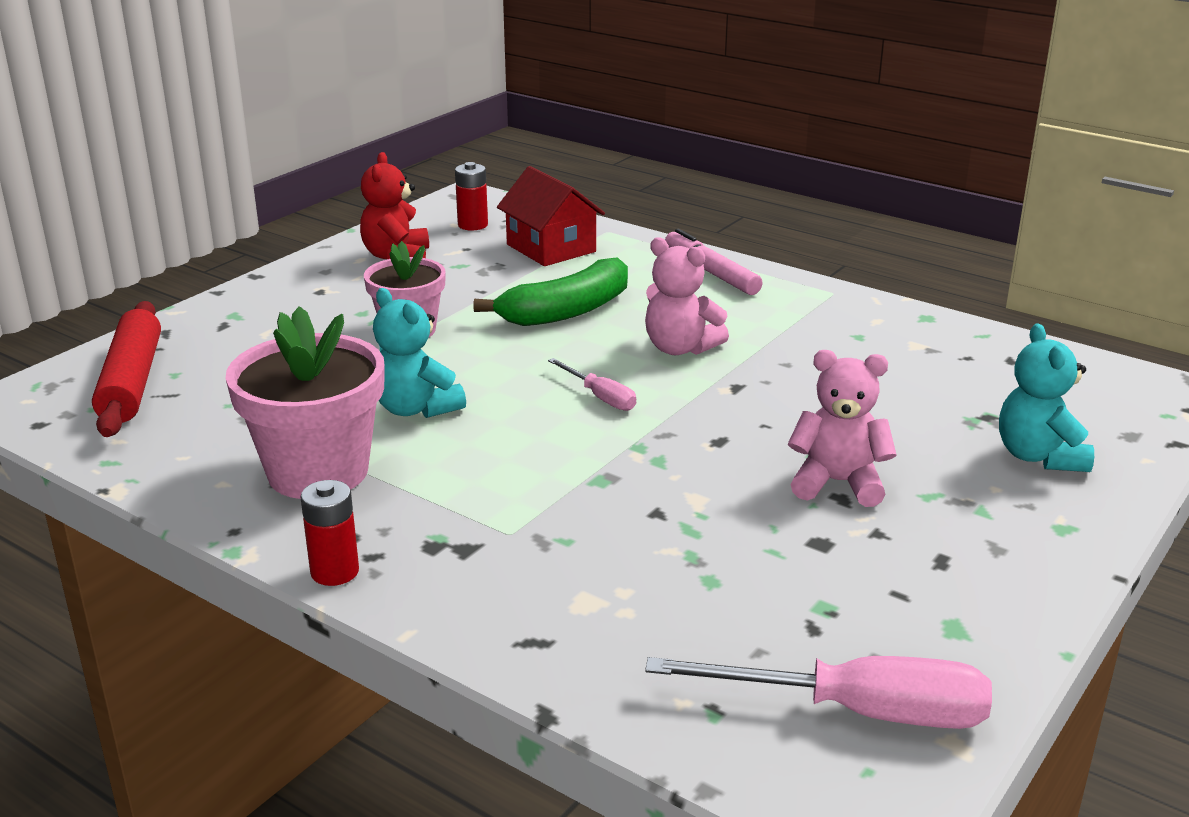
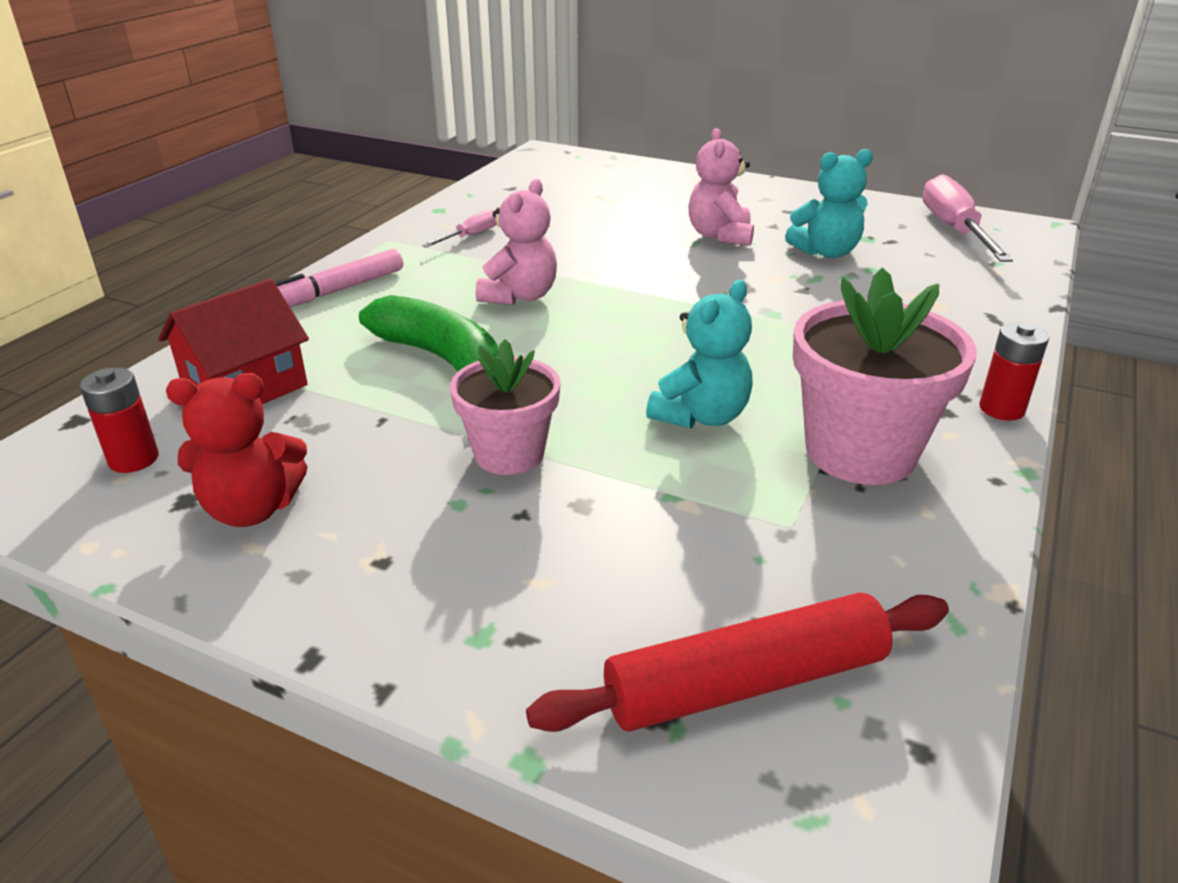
camera: 100 degrees left, 5 degrees up
pink screwdriver [548,358,636,411] -> pink screwdriver moved to [422,209,497,248]
turquoise teddy bear [999,323,1094,472] -> turquoise teddy bear moved to [785,149,873,258]

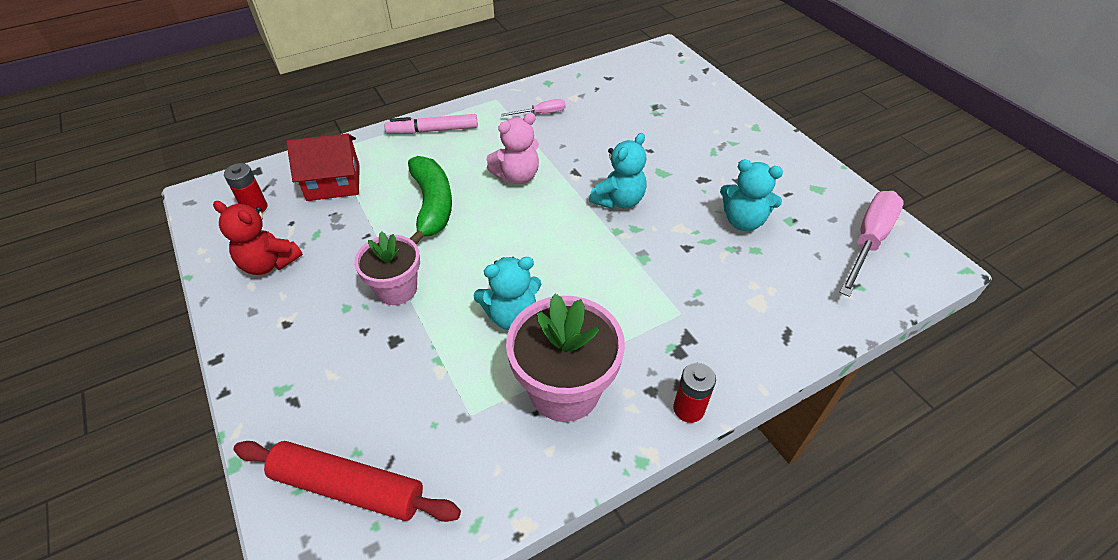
camera: 35 degrees right, 15 degrees up
pink teddy bear [688,128,754,246] -> none
none -> turquoise teddy bear [589,133,647,209]

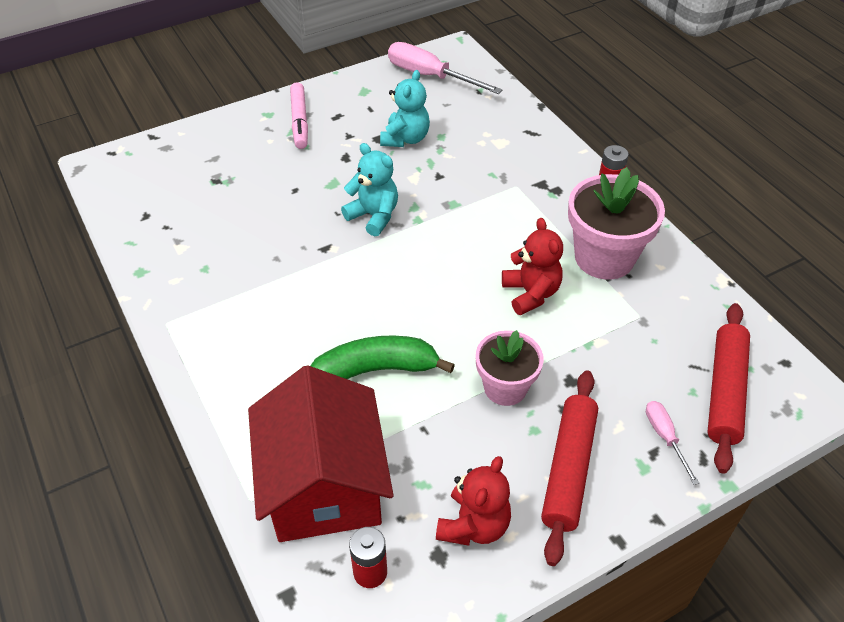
camera: 90 degrees left, 0 degrees up
red house [286,133,360,201] -> red house [248,365,394,542], size x1.58
pink marker [385,114,478,134] -> pink marker moved to [290,82,308,149]
turquoise teddy bear [473,257,541,330] -> red teddy bear [502,218,563,315]
pink teddy bear [486,113,539,184] -> none
pink screwdriver [501,99,566,116] -> pink screwdriver moved to [646,401,699,485]
none -> red rolling pin [541,370,598,566]

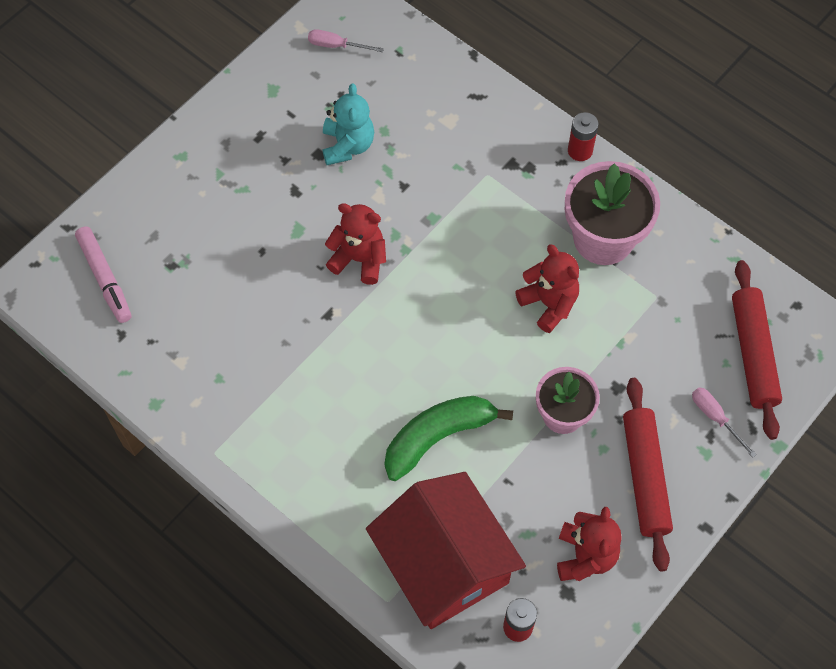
camera: 20 degrees left, 15 degrees up
pink marker [290,82,308,149] -> pink marker moved to [75,226,131,323]
turquoise teddy bear [341,143,398,236] -> red teddy bear [325,203,386,285]
pink screwdriver [388,42,502,94] -> pink screwdriver [308,29,384,52], size x0.52

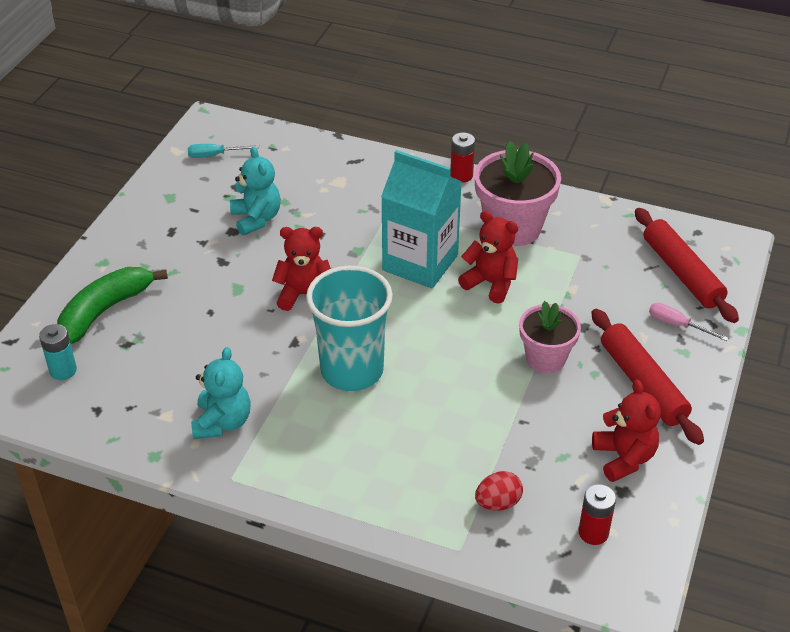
camera: 20 degrees left, 20 degrees down
pink marker [75,226,131,323] -> turquoise battery [39,324,77,380]
pink screwdriver [308,29,384,52] -> turquoise screwdriver [188,144,259,158]
red house [366,472,526,629] -> red egg [475,471,523,511]
green banana [385,396,513,481] -> green banana moved to [57,267,168,344]
none -> turquoise teddy bear [191,347,251,439]
none -> turquoise cup [306,266,393,391]
none -> turquoise carton [381,150,462,288]

